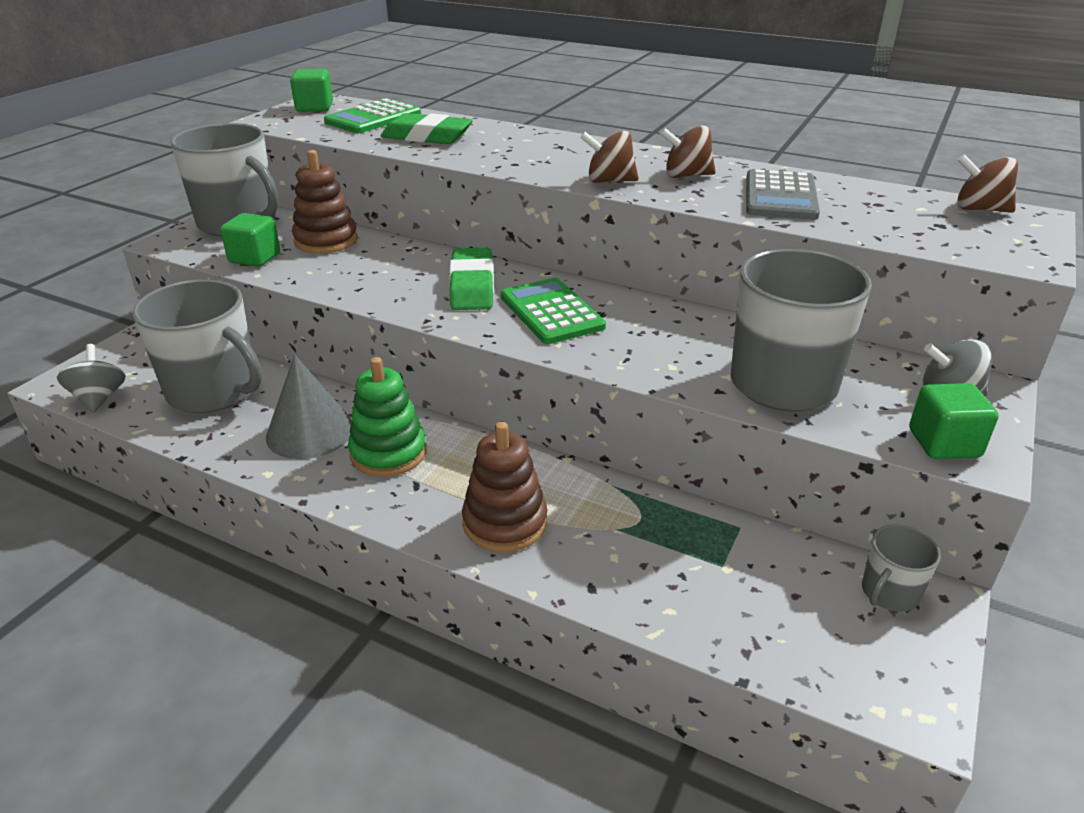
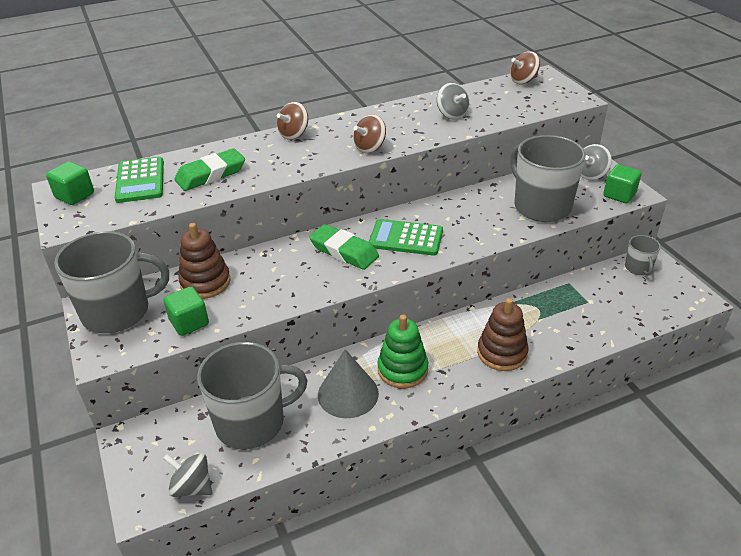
camera: 50 degrees left, 5 degrees up
brown spinning top [660,126,716,178] -> brown spinning top moved to [277,102,308,140]
grey calculator [746,169,820,220] -> grey spinning top [437,83,469,120]

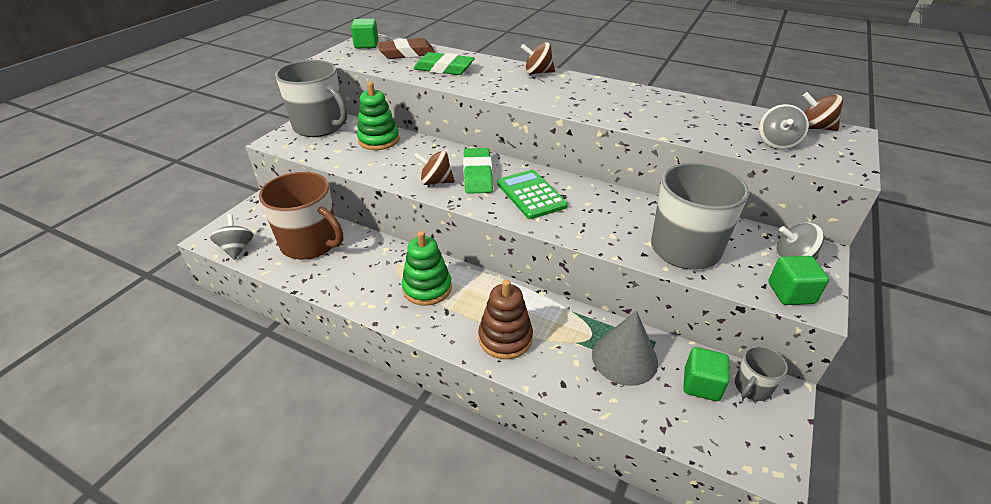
camera: 50 degrees right, 0 degrees up
green calculator [114,157,164,203] -> brown eraser [377,38,435,59]
green cube [164,286,209,336] -> green cube moved to [683,347,729,401]
brown stacking toy [178,223,231,299] -> green stacking toy [357,82,399,150]
grey mug [197,342,308,449] -> brown mug [259,172,343,260]
grey cone [318,349,379,418] -> grey cone moved to [592,311,658,386]
brown spinning top [353,114,386,153] -> brown spinning top moved to [414,151,455,185]
grey spinning top [437,83,469,120] -> grey spinning top moved to [759,104,809,150]

